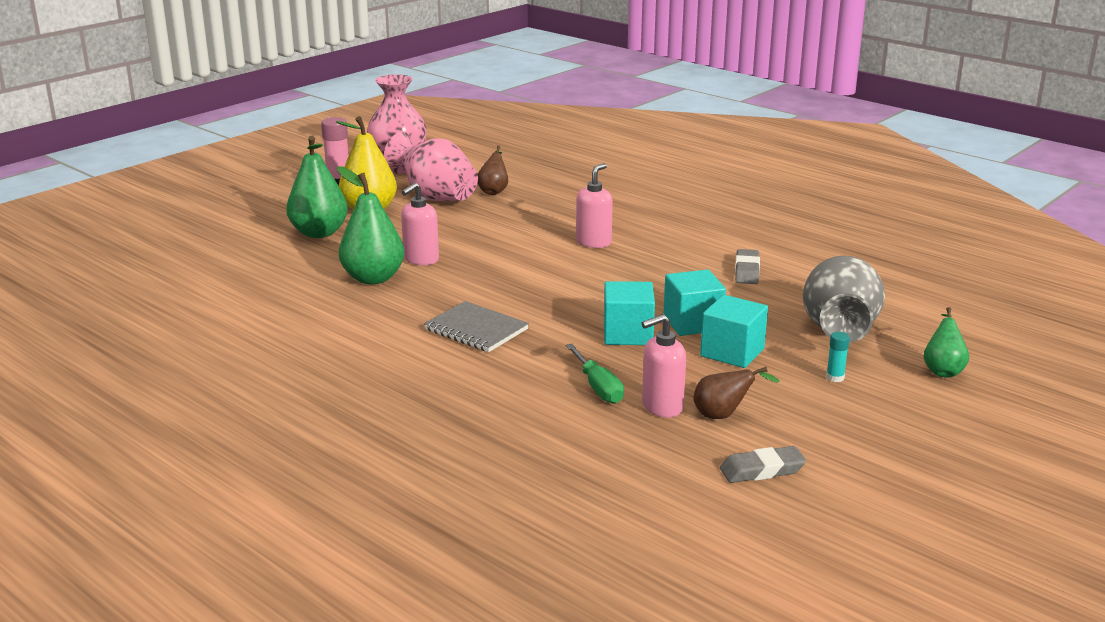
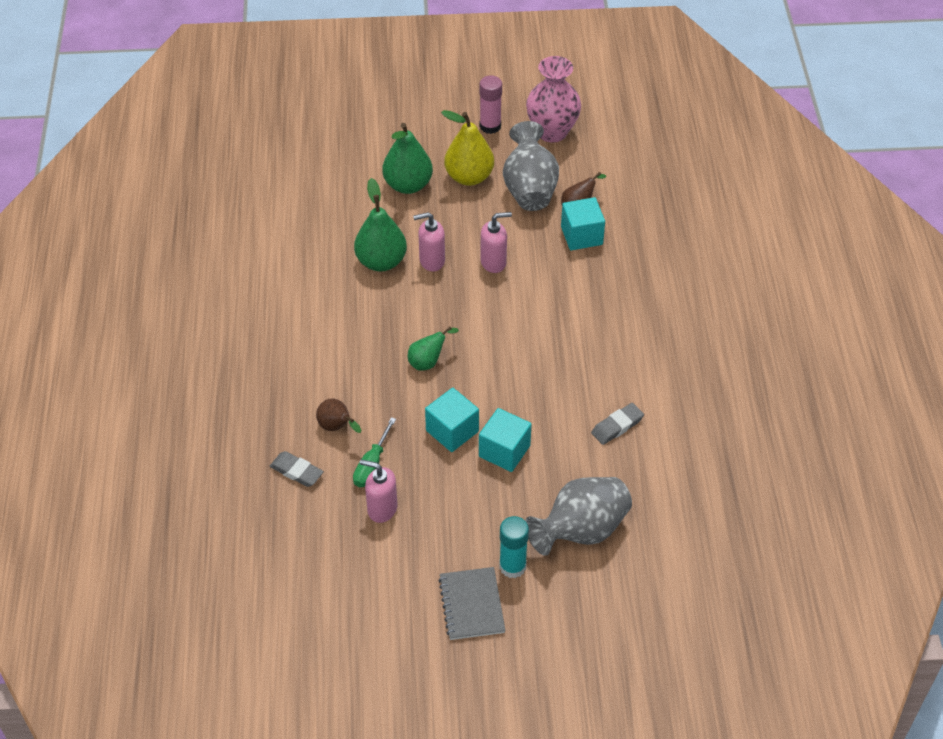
camera: 45 degrees right, 25 degrees up
pink vase [384,132,478,201] -> grey vase [503,121,559,211]
grey notebook [424,301,529,352] -> grey notebook moved to [438,567,506,640]
pink soap dispenser [576,163,613,248] -> pink soap dispenser moved to [480,212,512,273]
brown pear [693,367,780,419] -> brown pear moved to [316,398,361,433]
turquoise cube [700,295,768,368] -> turquoise cube moved to [561,197,605,250]
grey eraser [720,446,806,483] -> grey eraser moved to [269,451,324,487]
turquoise glue stick [826,332,850,382] -> turquoise glue stick [499,516,529,578], size x1.89
green pear [924,307,969,377] -> green pear moved to [408,327,459,371]

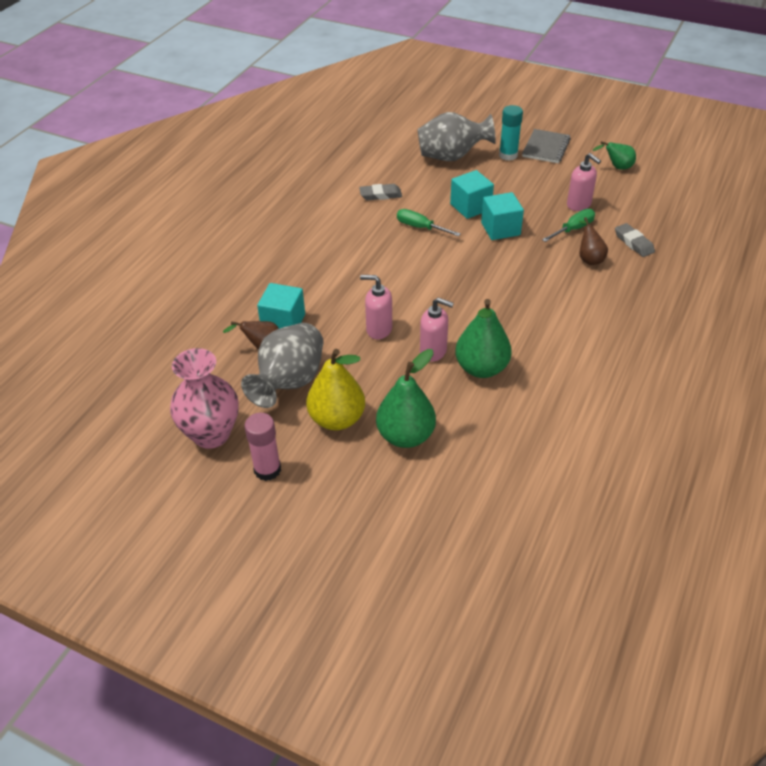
camera: 150 degrees left, 5 degrees down
green pear [408,327,459,371] -> green pear moved to [592,141,636,170]
none -> green screwdriver [397,209,461,236]

